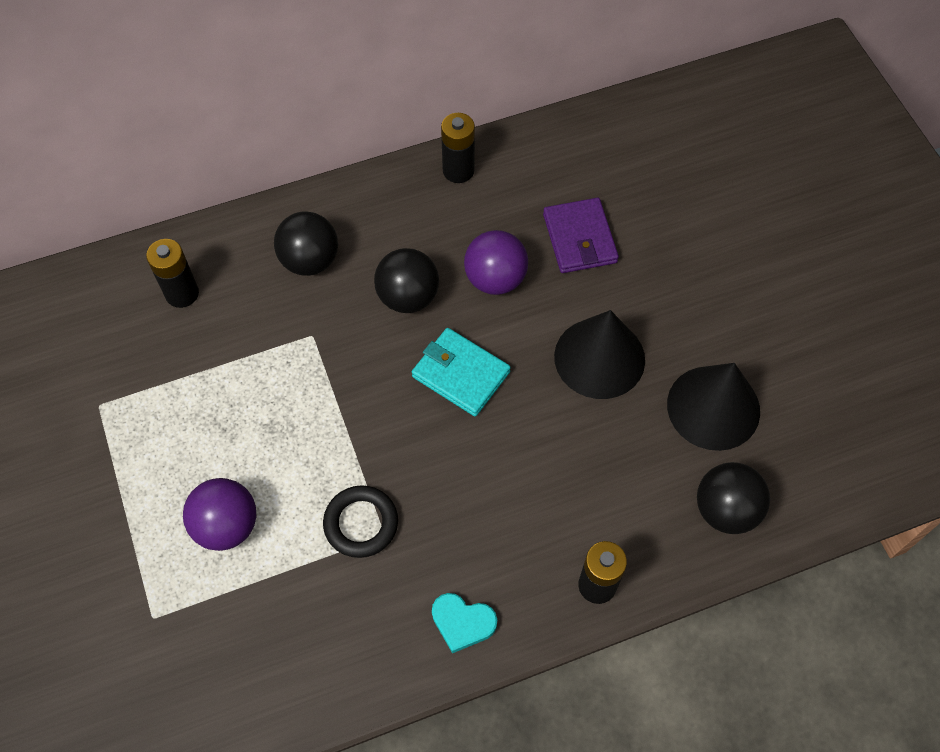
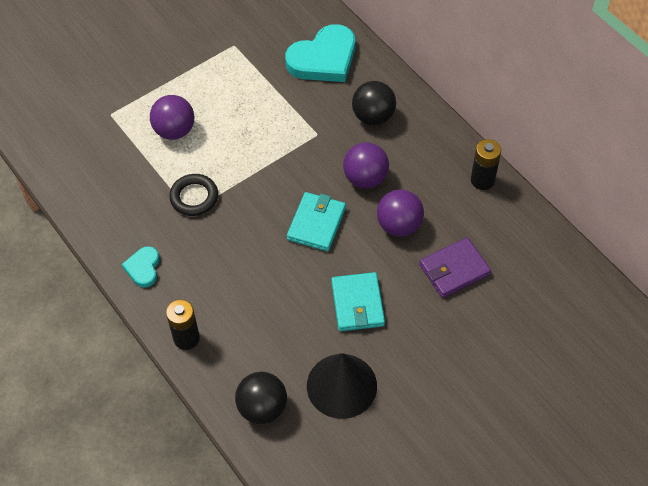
camera: 75 degrees right, 5 degrees down
black battery [146,239,199,308] -> turquoise heart [285,24,355,82]
black ball [374,248,439,313] -> purple ball [343,142,389,188]
black cone [554,310,645,399] -> turquoise wallet [331,272,385,331]

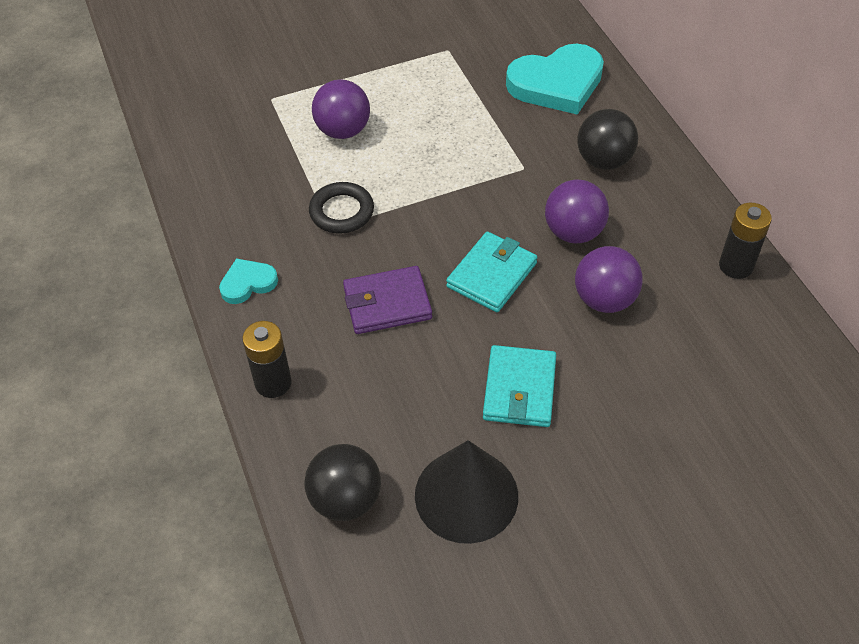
camera: 15 degrees right, 5 degrees down
turquoise heart [122,246,160,288] -> turquoise heart turned 45 degrees clockwise [219,258,278,304]
purple wallet [419,237,491,298] -> purple wallet moved to [343,266,432,334]

